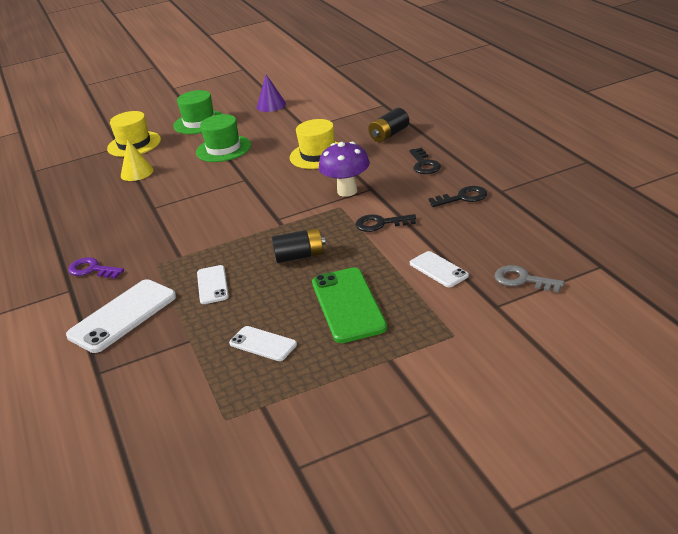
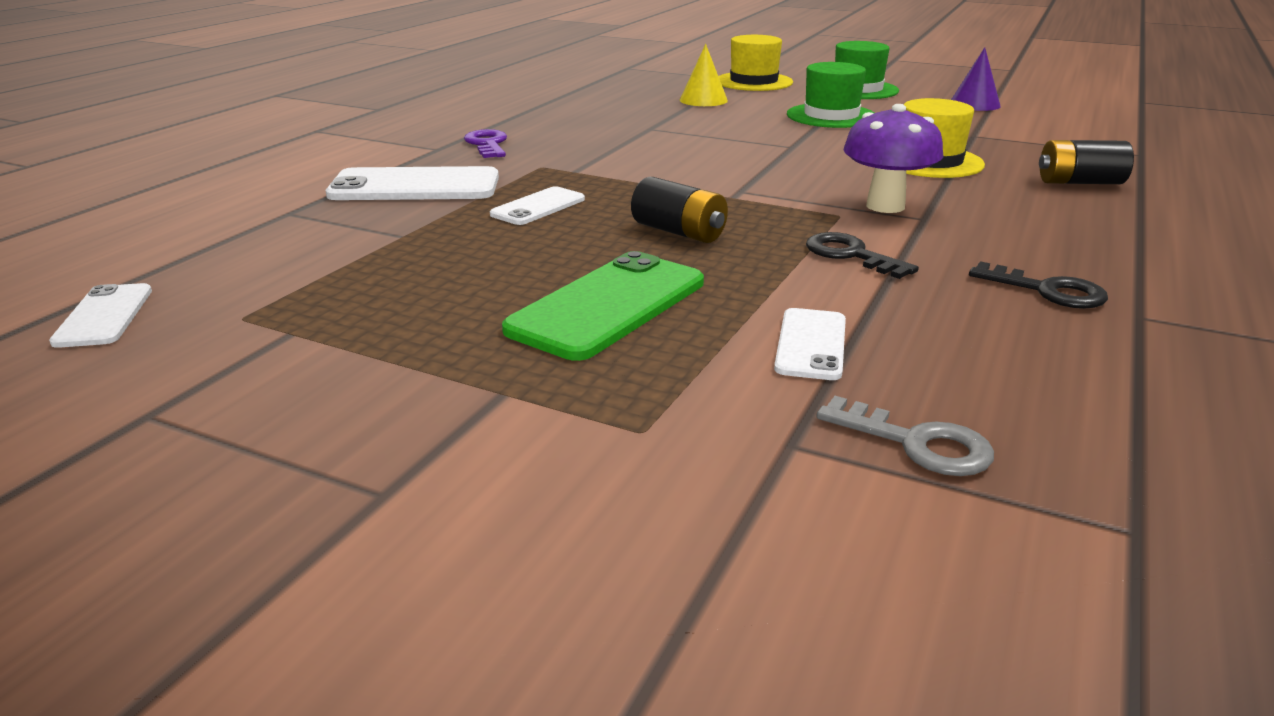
camera: 45 degrees right, 5 degrees down
white phone [229,326,297,361] -> white phone moved to [49,283,152,348]
black key [409,147,441,174] -> none
grey key [494,265,565,293] -> grey key turned 135 degrees clockwise [816,396,994,476]

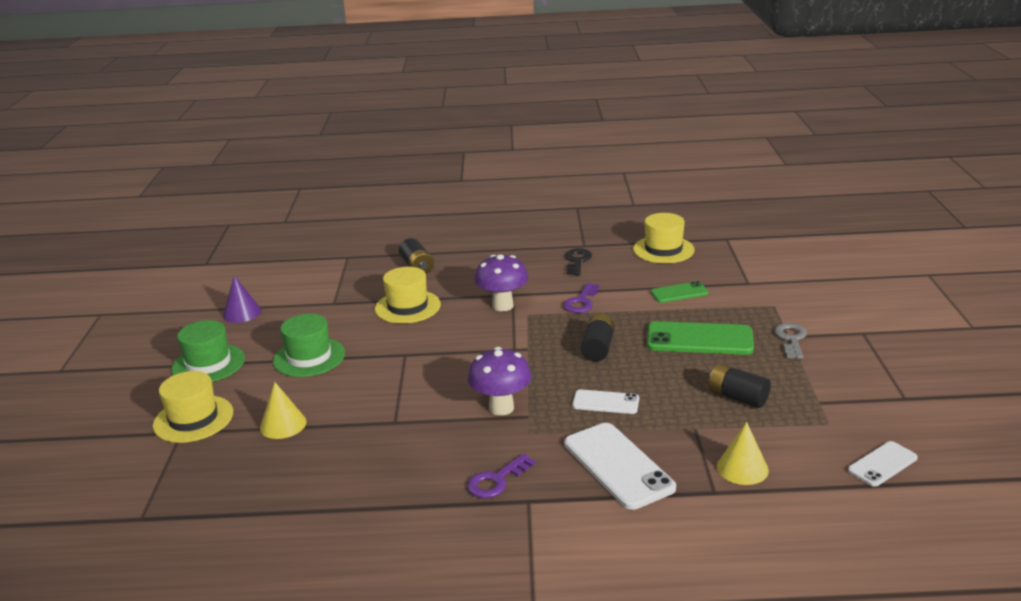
camera: 115 degrees left, 0 degrees up
white phone [774,308,846,380] -> green phone [651,281,709,303]
black key [806,232,919,279] -> purple key [563,283,600,313]
grey key [816,396,994,476] -> grey key moved to [774,323,807,359]
none -> purple mushroom [468,347,532,416]
none -> yellow hat [633,213,695,263]
none -> black battery [709,364,771,408]
none -> yellow cone [717,422,769,485]

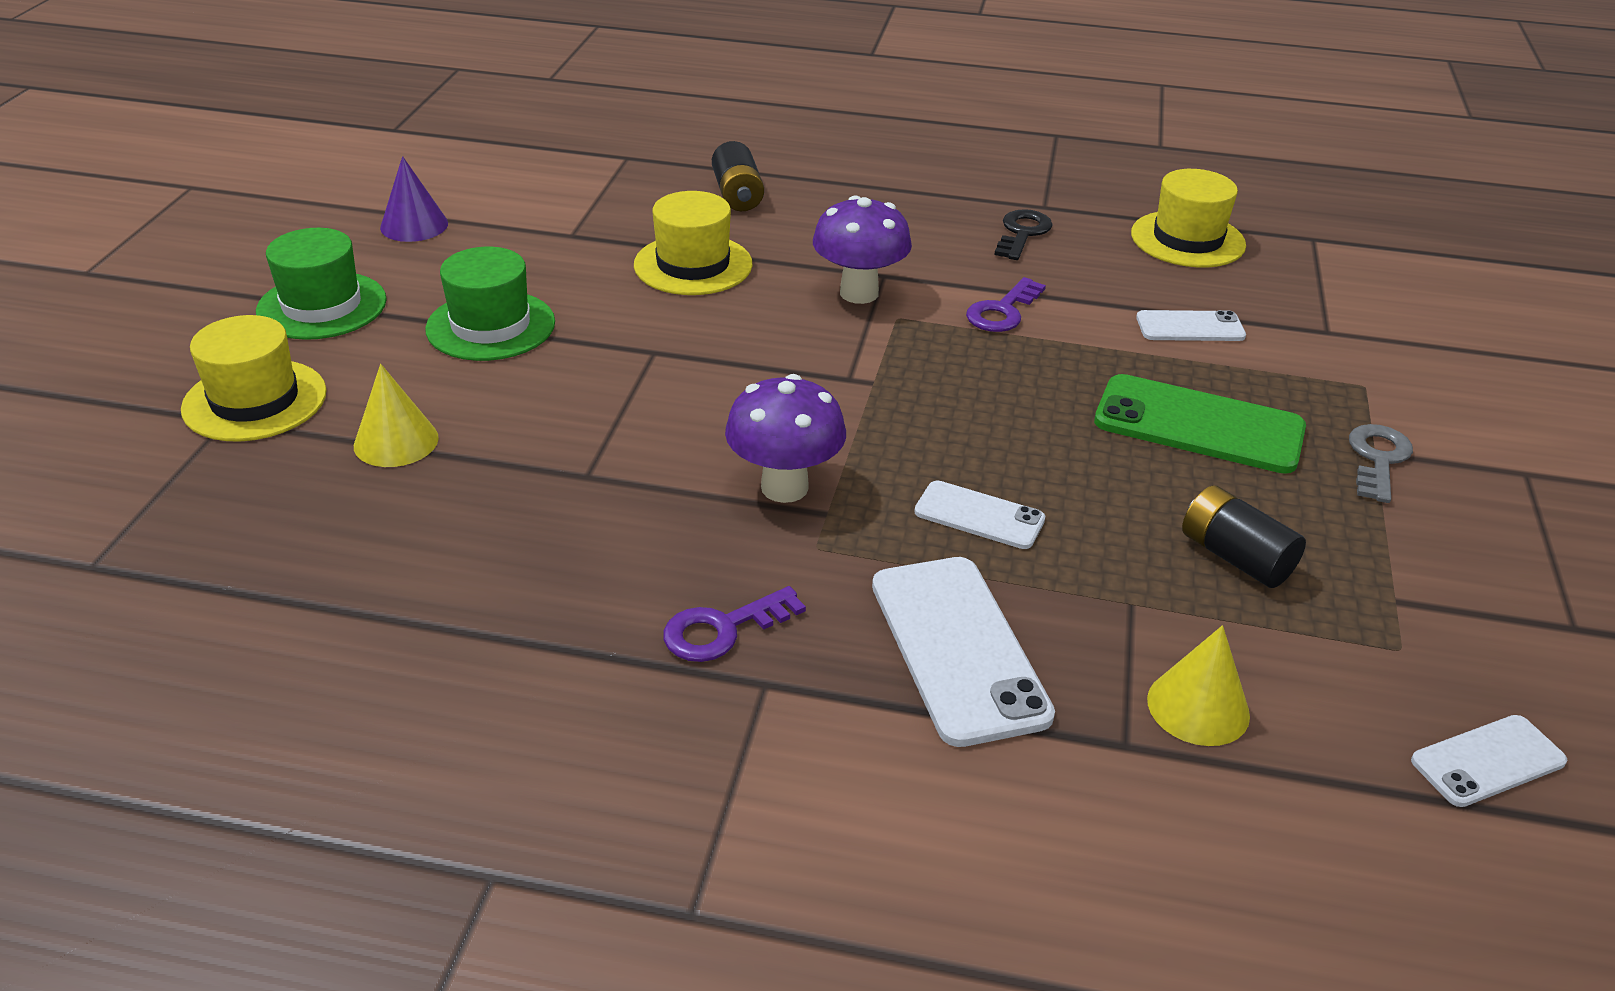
camera: 10 degrees right, 10 degrees up
black battery [580,314,615,362] -> none
green phone [651,281,709,303] -> white phone [1136,310,1246,341]

